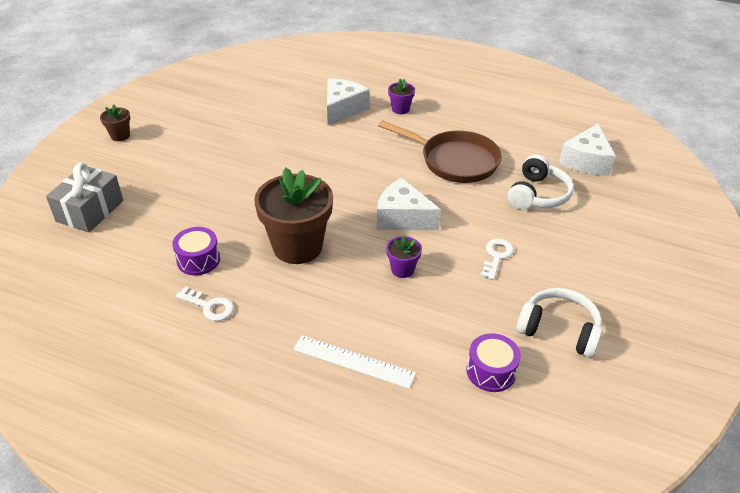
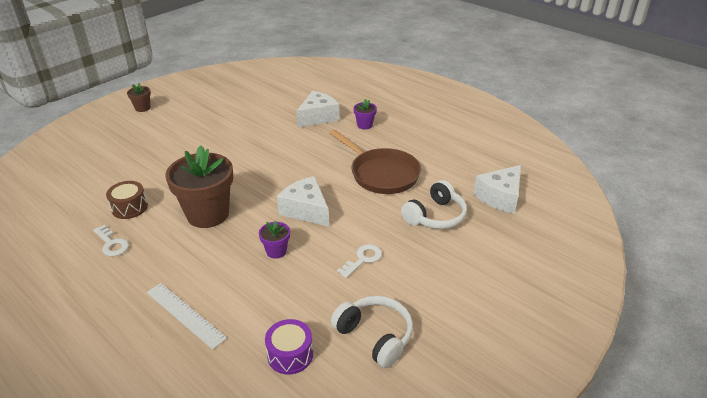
camera: 20 degrees right, 5 degrees down
grey gift [46,163,123,233] -> none
purple drum [172,227,220,275] -> brown drum [106,181,148,219]

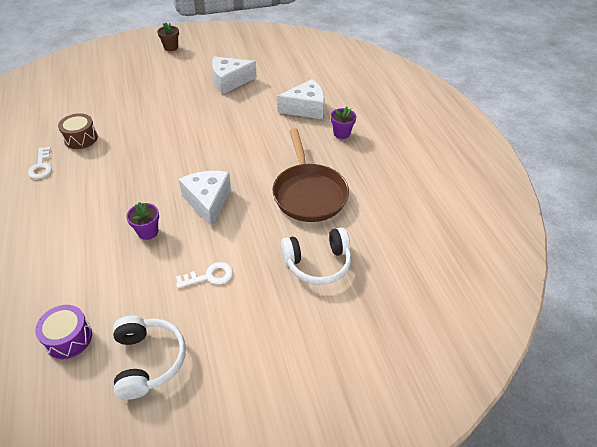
camera: 30 degrees right, 10 degrees up
white ruler [147,283,227,349] -> none
brown flower pot [165,145,233,228] -> none
white cheese [473,165,521,214] -> white cheese moved to [212,57,257,94]

